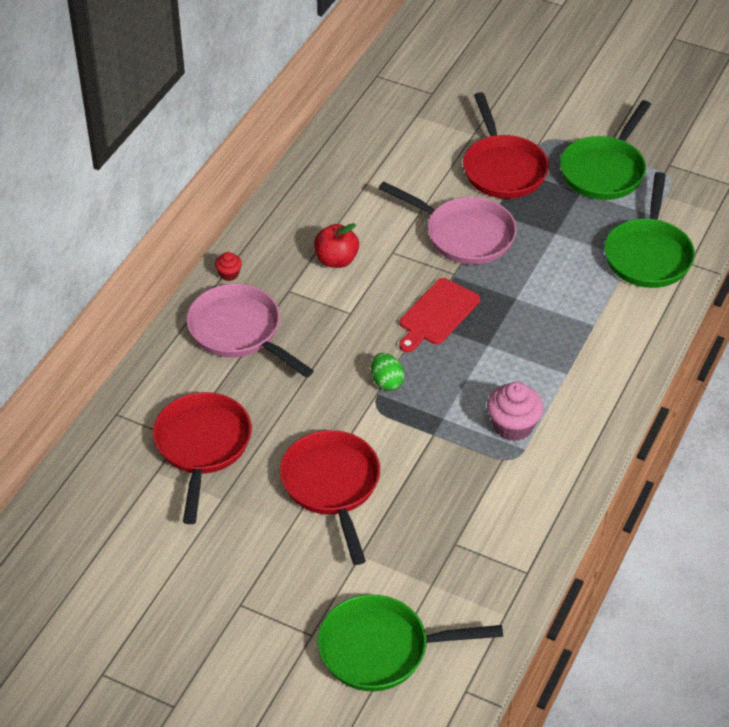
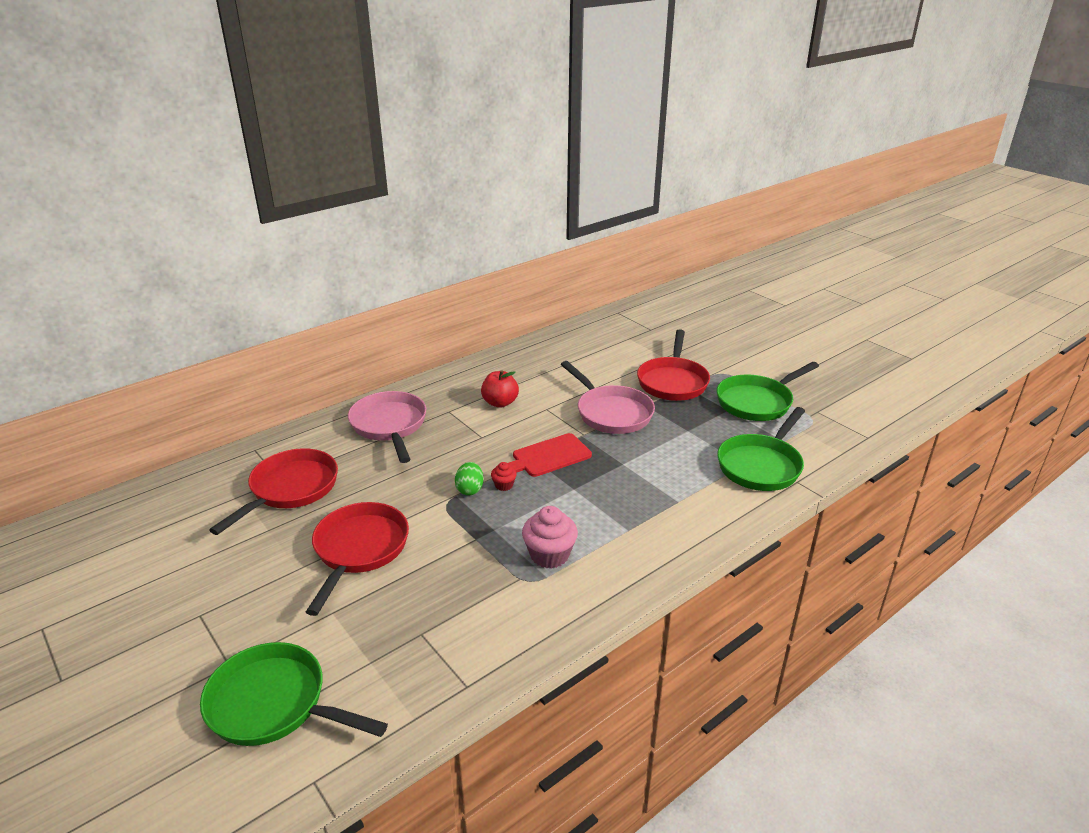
camera: 25 degrees right, 15 degrees down
red cupcake [215,252,242,281] -> red cupcake moved to [491,462,517,491]

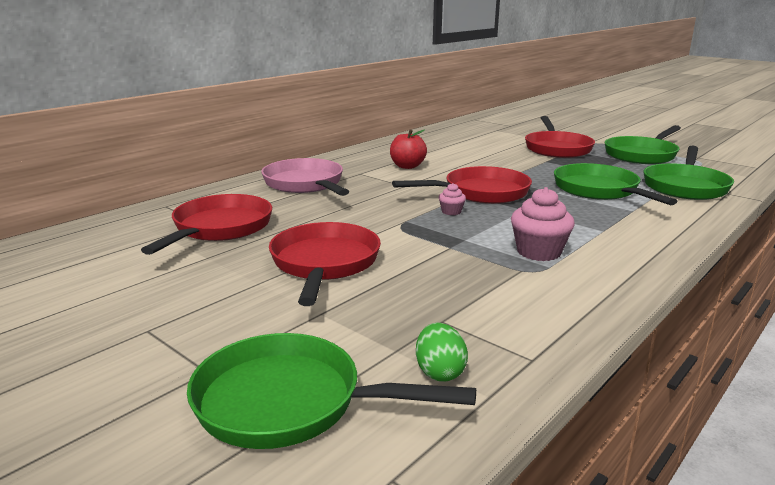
camera: 10 degrees left, 10 degrees down
green egg [455,462,484,495] -> green egg moved to [416,323,468,382]
red cupcake [491,462,517,491] -> pink cupcake [439,183,466,215]
red cutting board [508,433,592,477] -> red pan [392,166,532,204]
pink pan [561,361,655,434] -> none
none -> green pan [554,163,677,205]

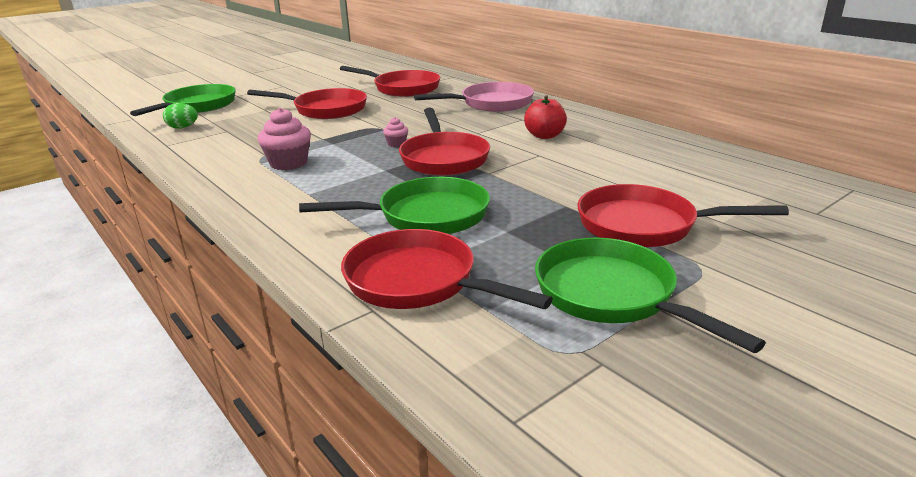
camera: 100 degrees right, 5 degrees up
green pan [644,146,734,200] -> red pan [341,229,553,309]

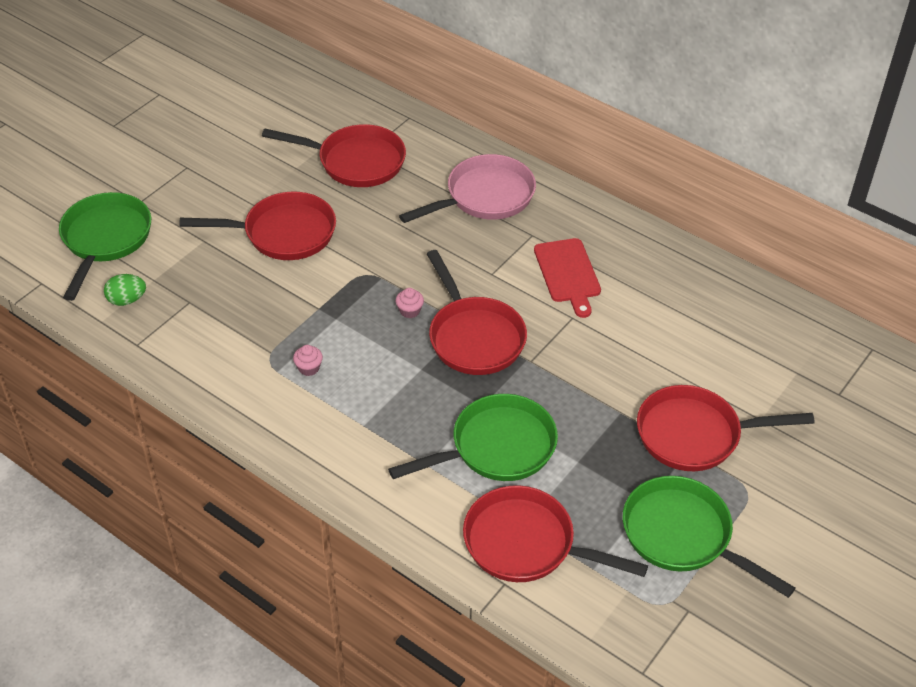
camera: 15 degrees left, 20 degrees up
pink cupcake [257,108,311,170] -> pink cupcake [293,345,323,376], size x0.52
red apple [524,95,567,139] -> red cutting board [534,238,601,318]

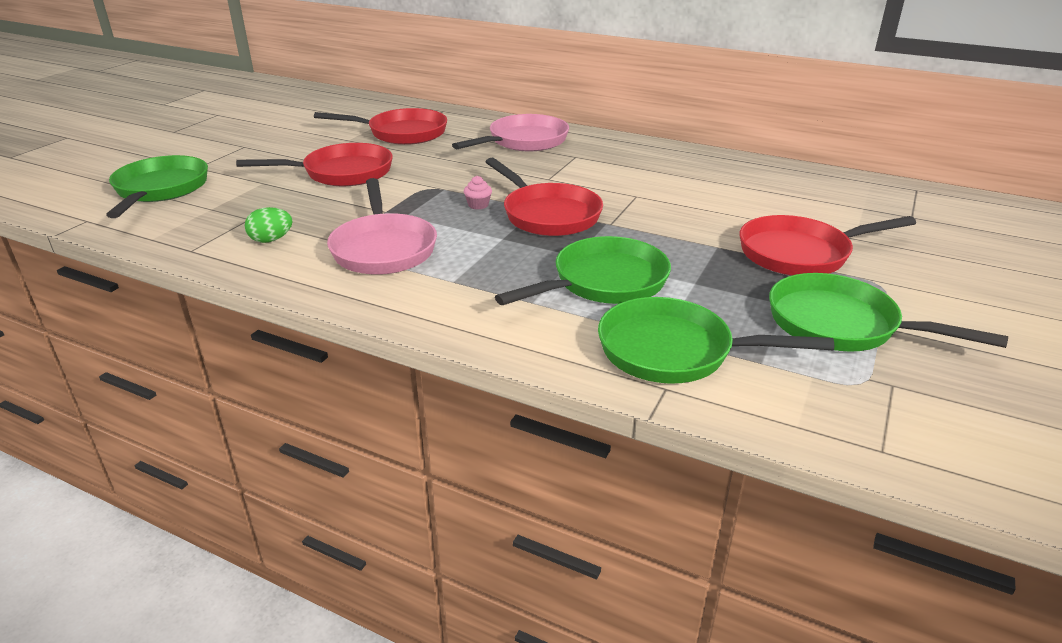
camera: 10 degrees left, 15 degrees down
green egg [104,274,146,306] -> green egg moved to [245,207,292,243]
pink cupcake [293,345,323,376] -> pink pan [327,178,437,275]
red pan [463,485,648,582] -> green pan [598,297,834,384]
red cutting board [534,238,601,318] -> none

